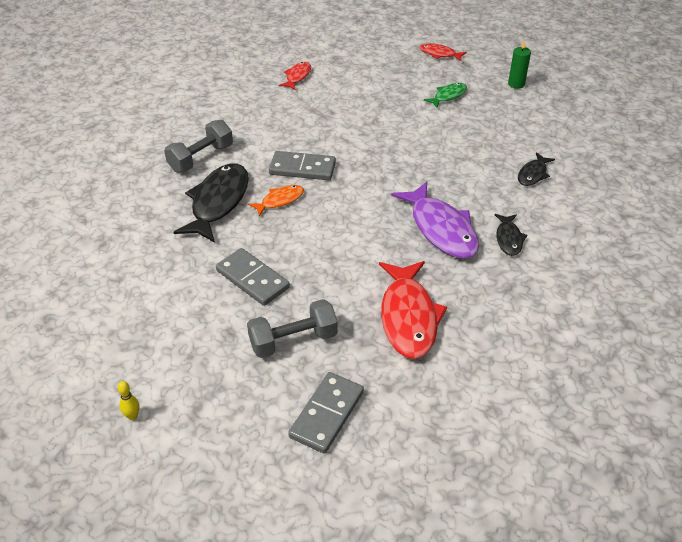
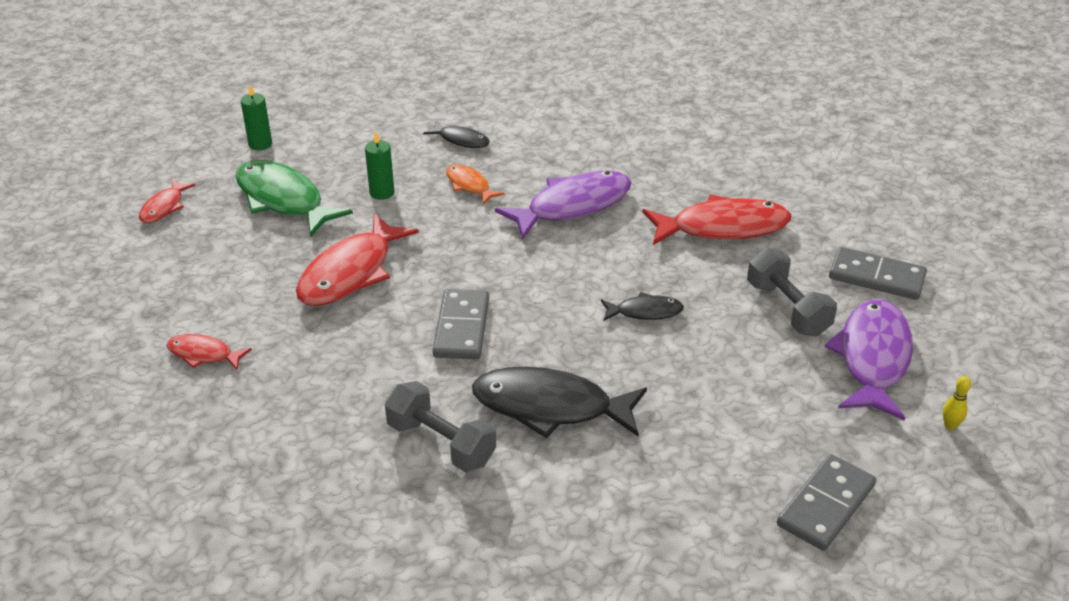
camera: 95 degrees left, 5 degrees down
grey domino [216,248,290,306] -> grey domino moved to [777,454,876,551]
orange fish [248,185,304,216] -> orange fish moved to [446,164,505,205]
green fish [424,83,467,108] -> green fish [236,160,353,237], size x1.94
black fish [494,214,528,256] -> black fish moved to [601,292,684,321]
none -> red fish [296,213,419,306]
none -> green candle [365,132,394,200]
none -> purple fish [825,299,913,420]

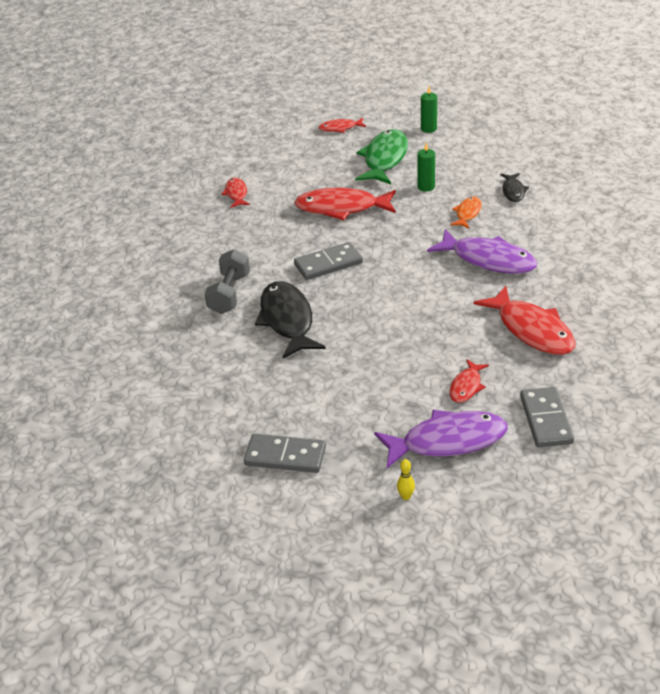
camera: 65 degrees right, 0 degrees up
black fish [601,292,684,321] -> none
grey dumbbell [747,248,837,336] -> red fish [449,359,489,403]

